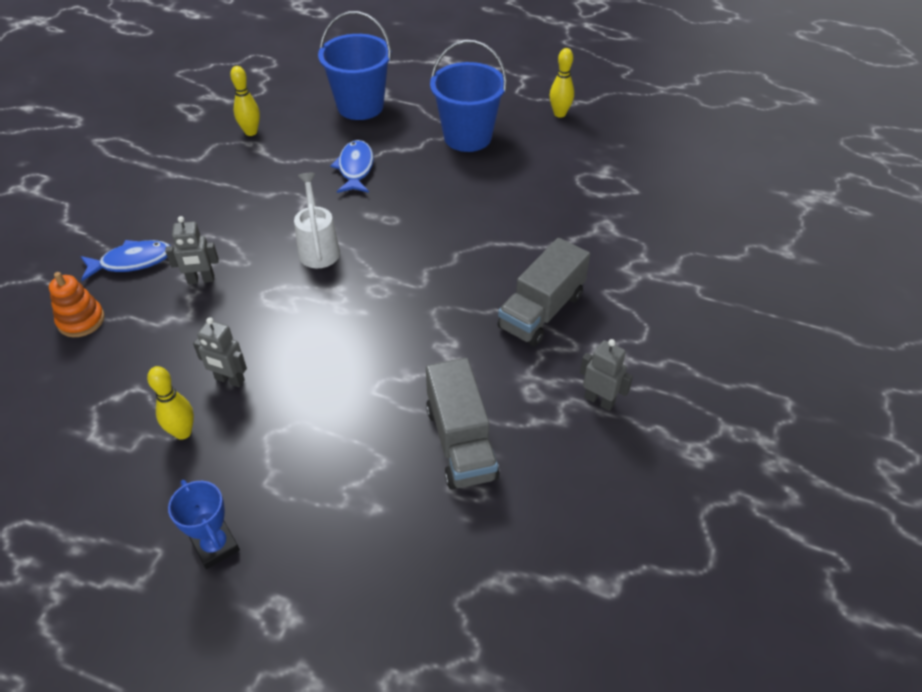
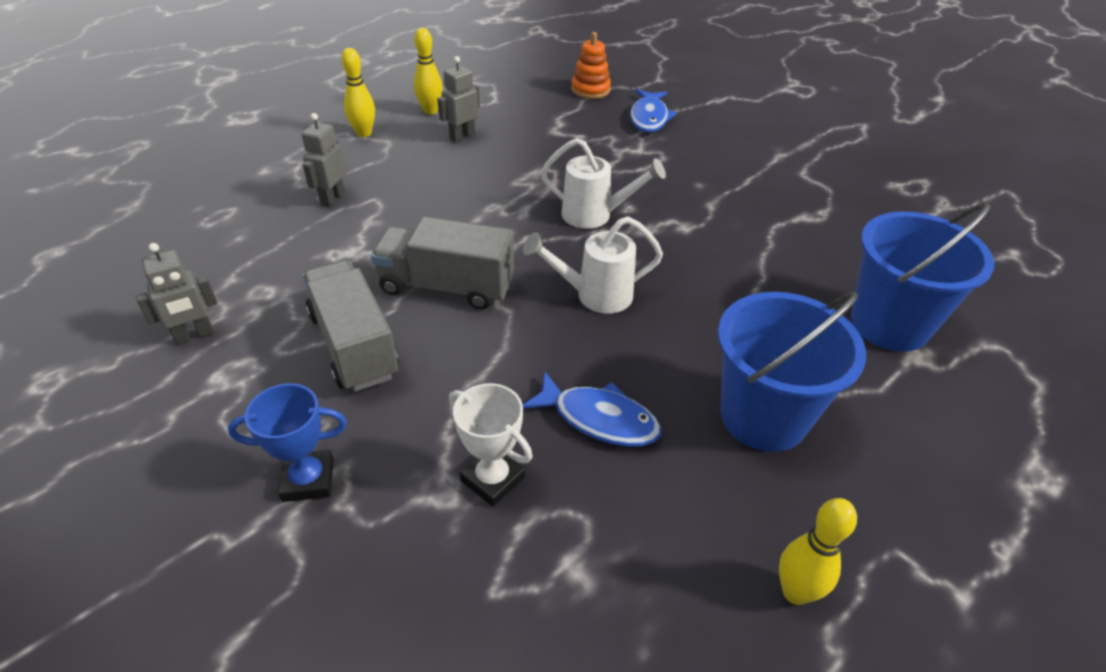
camera: 115 degrees right, 5 degrees down
grey robot [165,216,219,284] -> grey robot moved to [301,113,346,207]
blue trophy [168,480,240,569] -> blue trophy moved to [228,383,347,502]
yellow bowling pin [230,66,260,136] -> yellow bowling pin moved to [341,48,375,137]
blue fish [330,140,374,193] -> blue fish moved to [523,371,661,447]
grey truck [426,358,500,490] -> grey truck moved to [371,217,514,310]
none -> white trophy [449,383,532,507]
none -> white watering can [523,216,663,314]

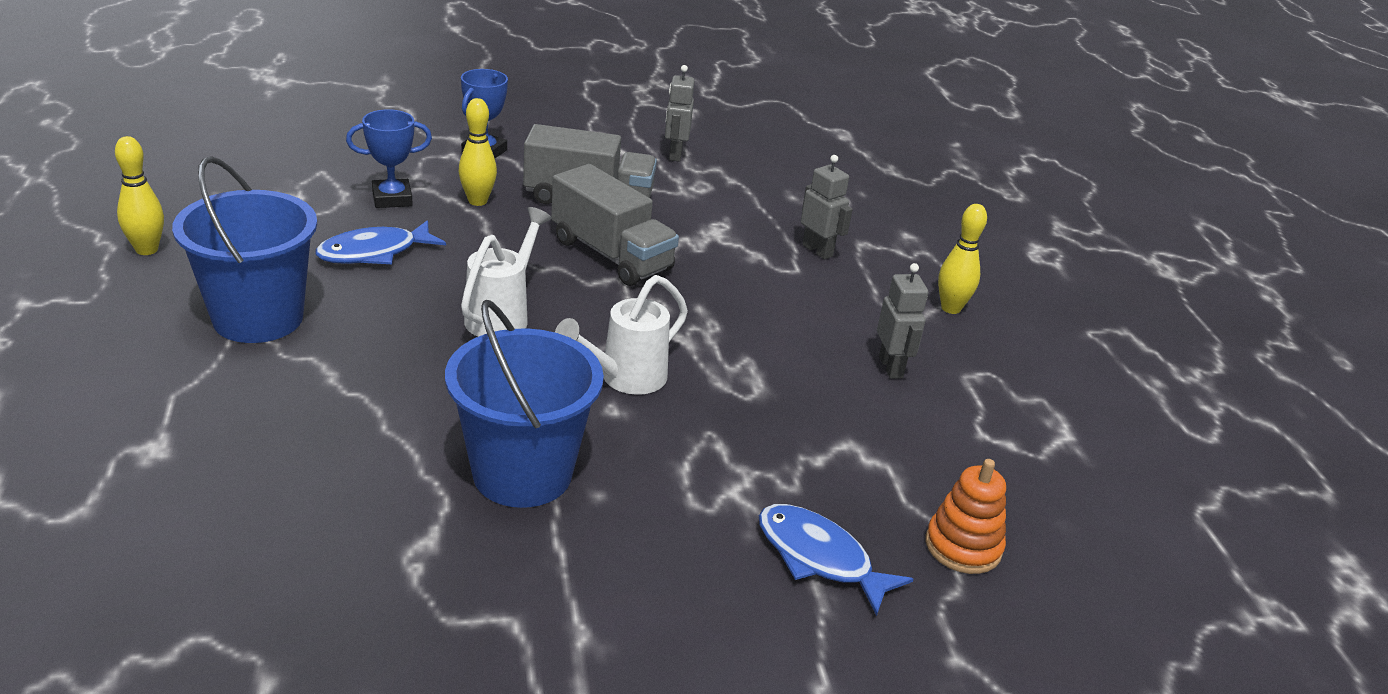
camera: 120 degrees right, 10 degrees down
grey truck [371,217,514,310] -> grey truck turned 90 degrees clockwise [551,164,679,286]
yellow bowling pin [414,28,443,114] -> yellow bowling pin moved to [459,98,497,206]
white trophy [449,383,532,507] -> blue trophy [346,109,432,208]
blue bucket [851,203,994,352] -> blue bucket moved to [445,300,604,508]

